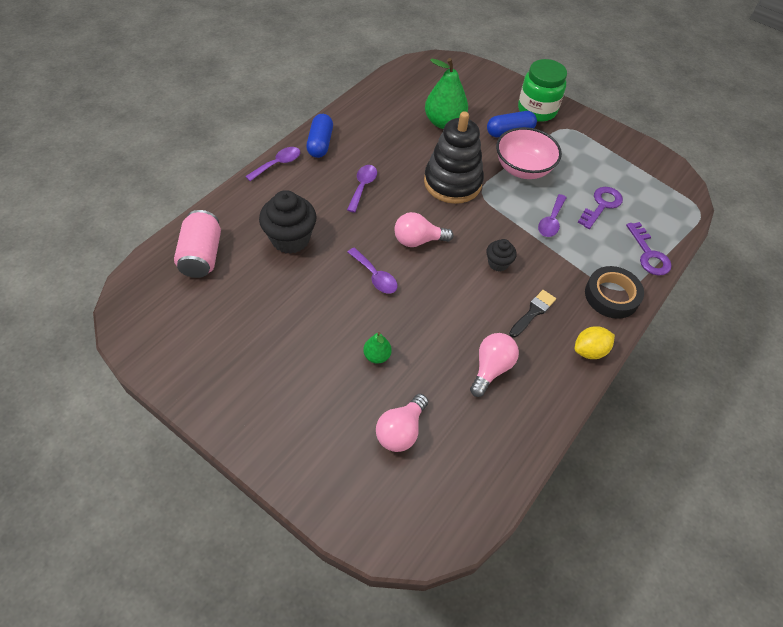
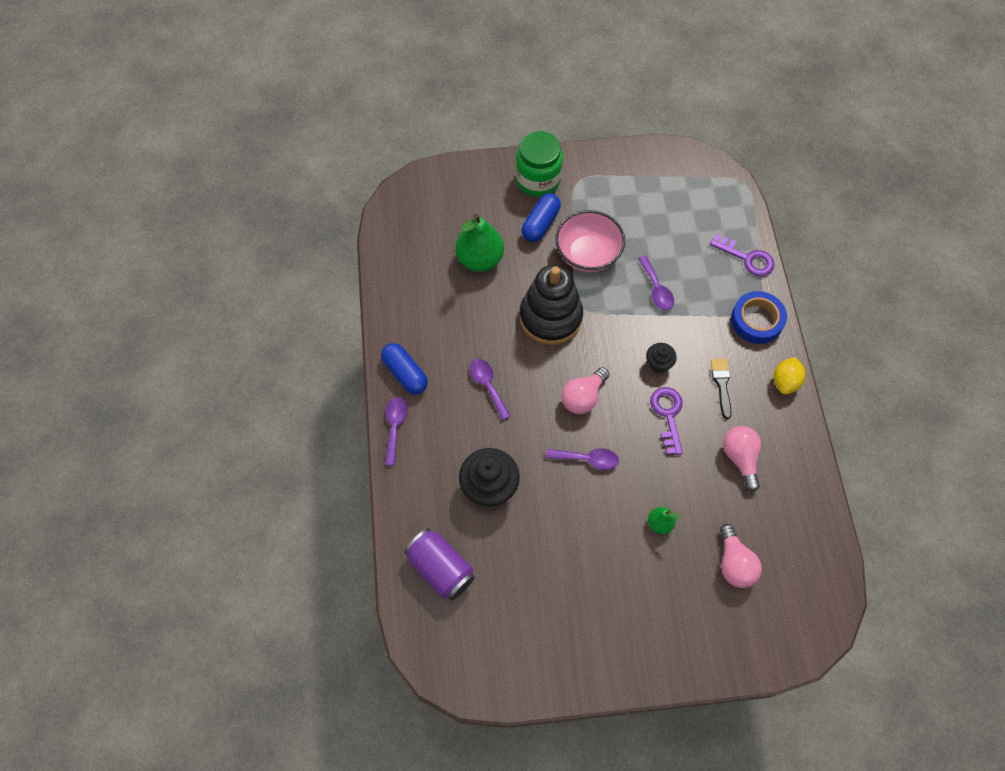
camera: 40 degrees left, 10 degrees up
pink can [174,210,221,278] -> purple can [404,528,475,601]
purple key [578,187,623,229] -> purple key moved to [650,387,683,455]
black tape [585,266,644,319] -> blue tape [731,291,787,344]

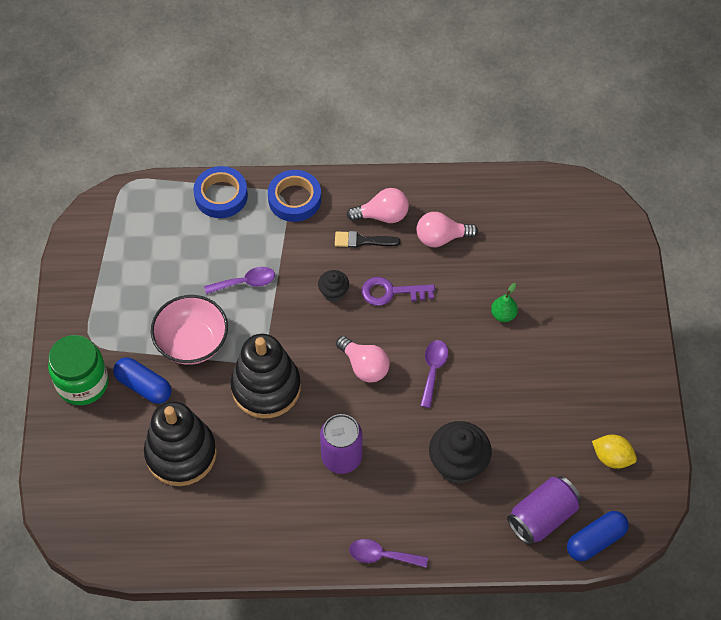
camera: 85 degrees left, 5 degrees down
blue capsule [381,343,428,394] -> blue capsule moved to [567,511,629,561]
green pear [455,214,504,272] -> black stacking toy [144,401,217,486]
purple spoon [470,359,511,420] -> purple can [320,414,362,474]
purple key [710,234,774,276] -> blue tape [193,166,248,218]
pink light bulb [720,524,762,588] -> pink light bulb moved to [347,188,409,223]
yellow lemon [774,357,805,395] -> yellow lemon moved to [592,435,637,469]

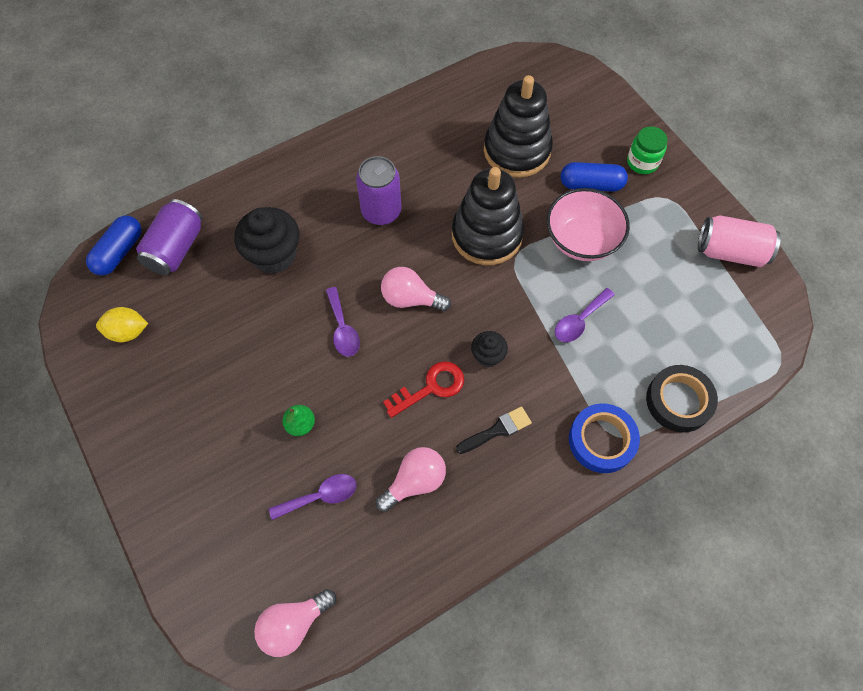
camera: 150 degrees right, 5 degrees up
green jar [48,335,109,405] -> green jar [627,126,667,174], size x0.62
blue tape [193,166,248,218] -> black tape [646,365,718,432]
pink light bulb [347,188,409,223] -> pink light bulb moved to [254,589,336,657]
purple spoon [349,539,428,567] -> purple spoon moved to [269,474,356,520]
purple key [361,277,435,306] -> red key [383,361,464,418]
none -> pink can [698,215,781,267]

